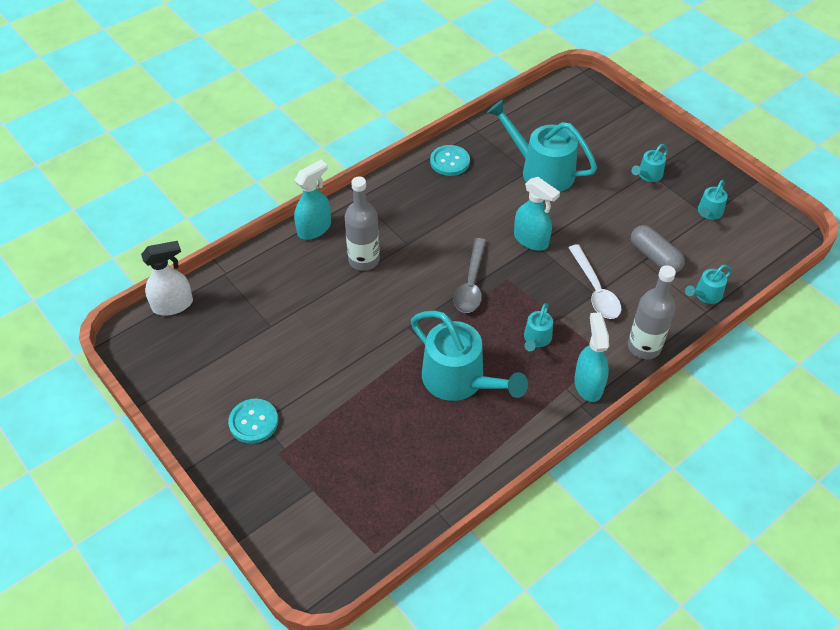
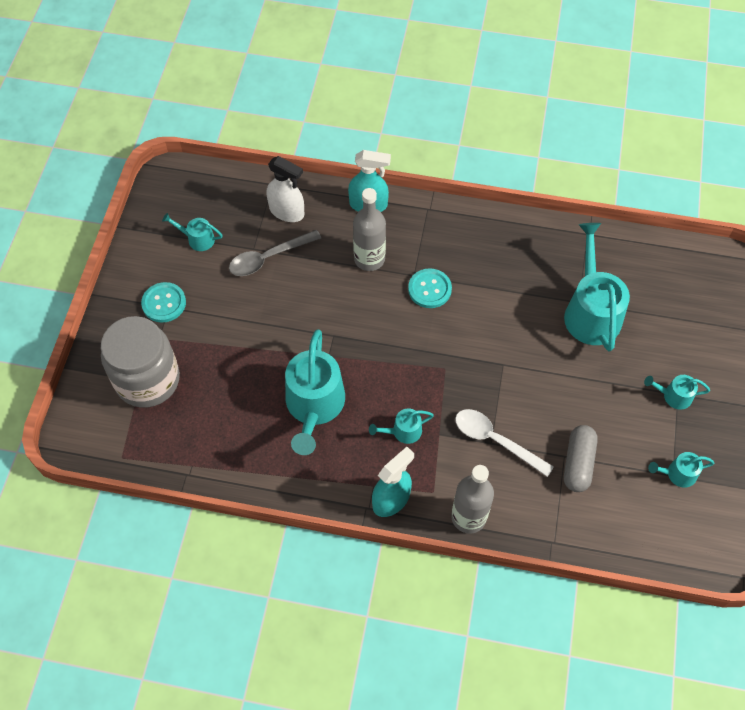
camera: 50 degrees right, 10 degrees up
white spray bottle [141,241,193,315] -> white spray bottle moved to [266,156,304,222]
turquoise button [430,145,470,176] -> turquoise button moved to [408,268,452,308]
grey spoon [453,238,486,313] -> grey spoon moved to [229,230,321,276]
turquoise spray bottle [514,177,560,251] -> none
white spoon [568,244,621,319] -> white spoon turned 90 degrees clockwise [455,409,554,477]
turquoise watering can [685,265,732,304] -> turquoise watering can moved to [162,213,223,251]
none -> grey jar [101,316,180,408]

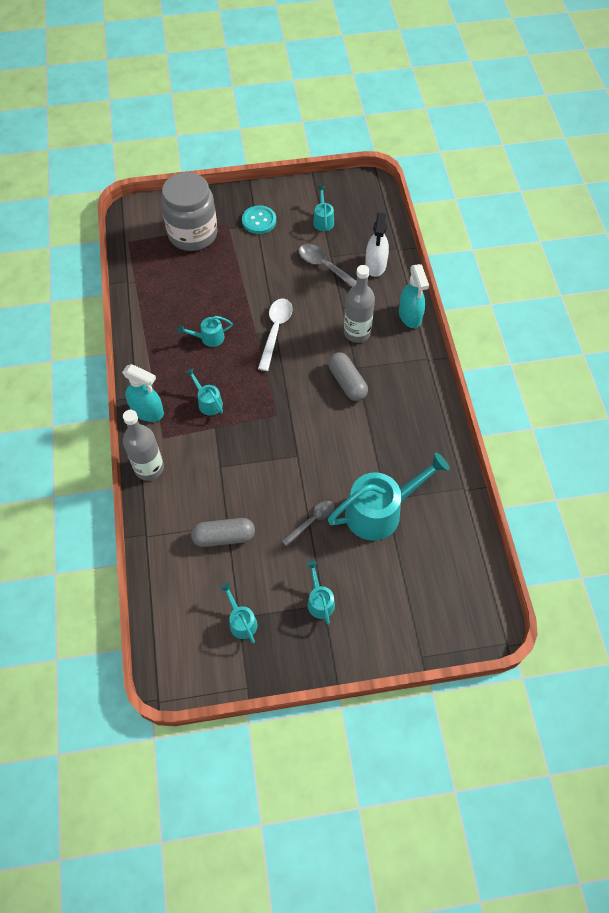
camera: 70 degrees right, 0 degrees up
turquoise watering can [285,329,345,455] -> turquoise watering can [178,316,233,347], size x0.47
turquoise button [408,268,452,308] -> grey capsule [328,352,368,401]
white spoon [455,409,554,477] -> white spoon moved to [258,299,293,371]
none -> grey spoon [282,501,335,546]

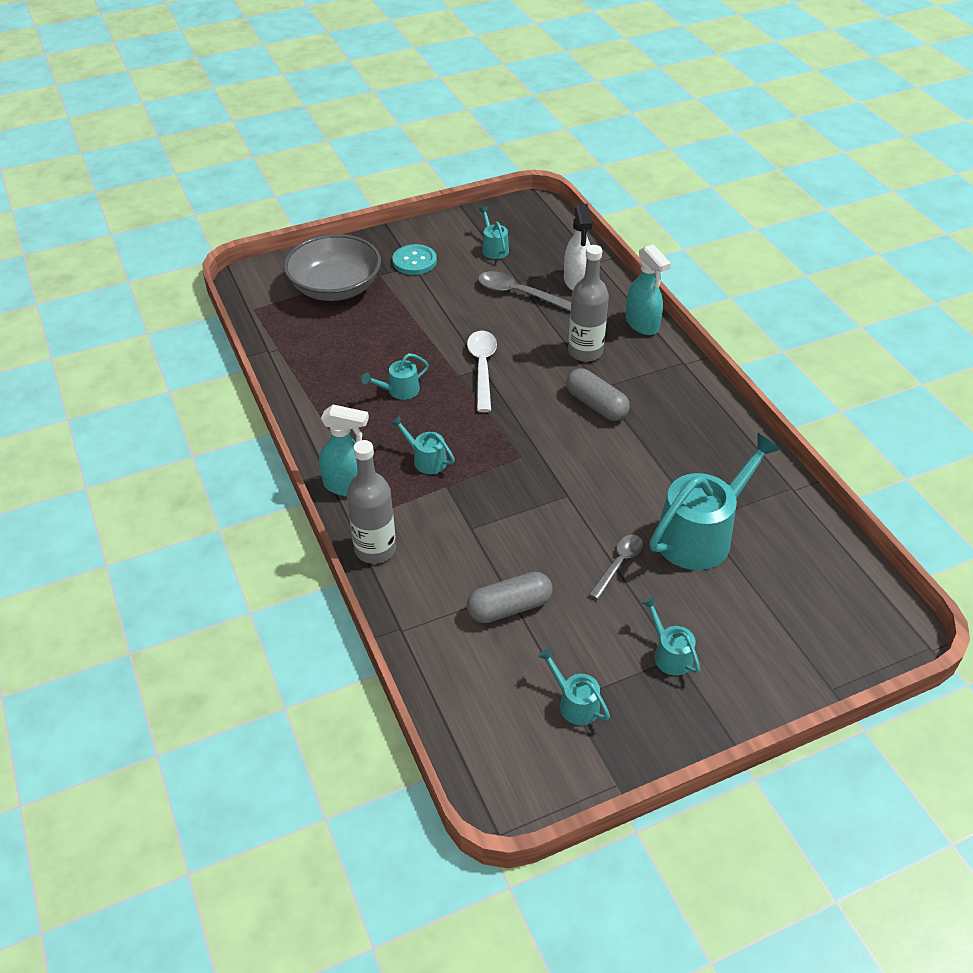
camera: 15 degrees left, 15 degrees down
grey jar [161,172,218,251] -> grey bowl [284,234,381,301]

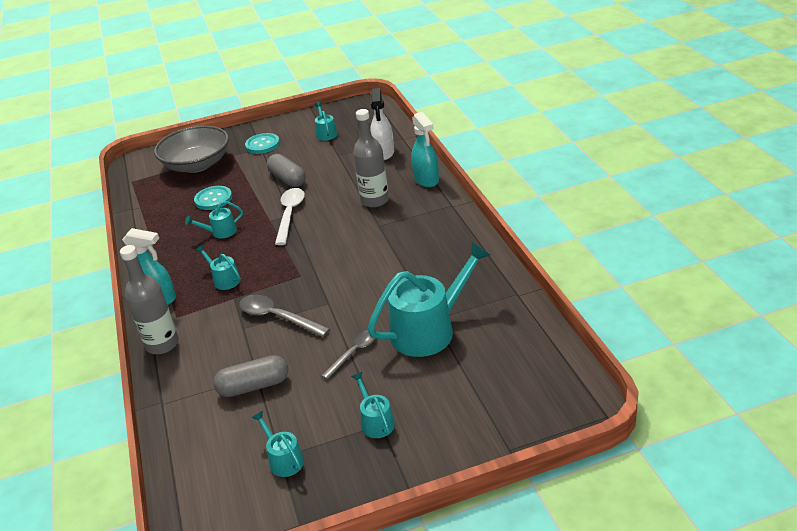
camera: 10 degrees right, 10 degrees down
grey spoon [478,271,571,311] -> grey spoon moved to [239,295,330,337]
grey capsule [566,368,630,421] -> grey capsule moved to [267,154,306,187]
none -> turquoise button [194,186,232,210]

